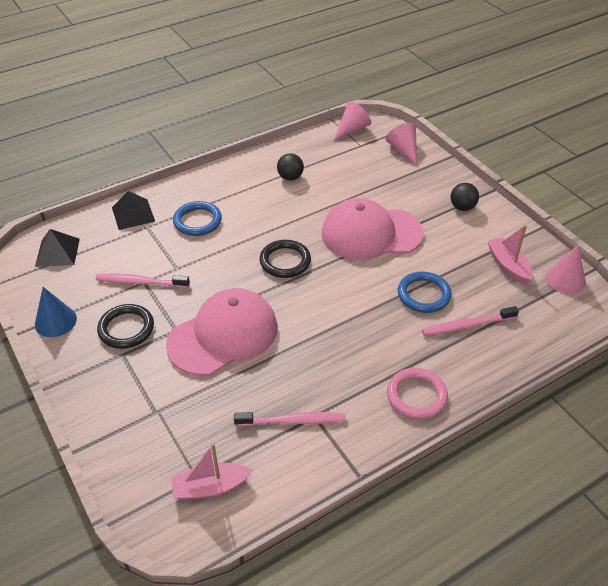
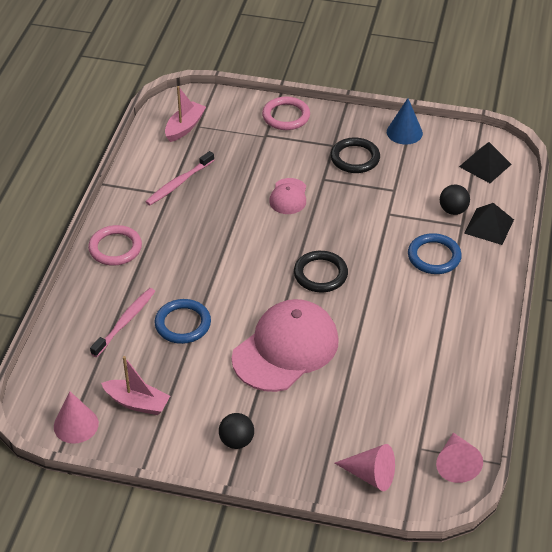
camera: 135 degrees right, 0 degrees up
pink toothbrush [96,274,190,288] -> none
pink cap [166,288,278,376] -> pink cap [269,178,306,214], size x0.48
black ball [277,153,304,180] -> black ball moved to [440,185,470,215]
none -> pink ring [262,97,310,130]

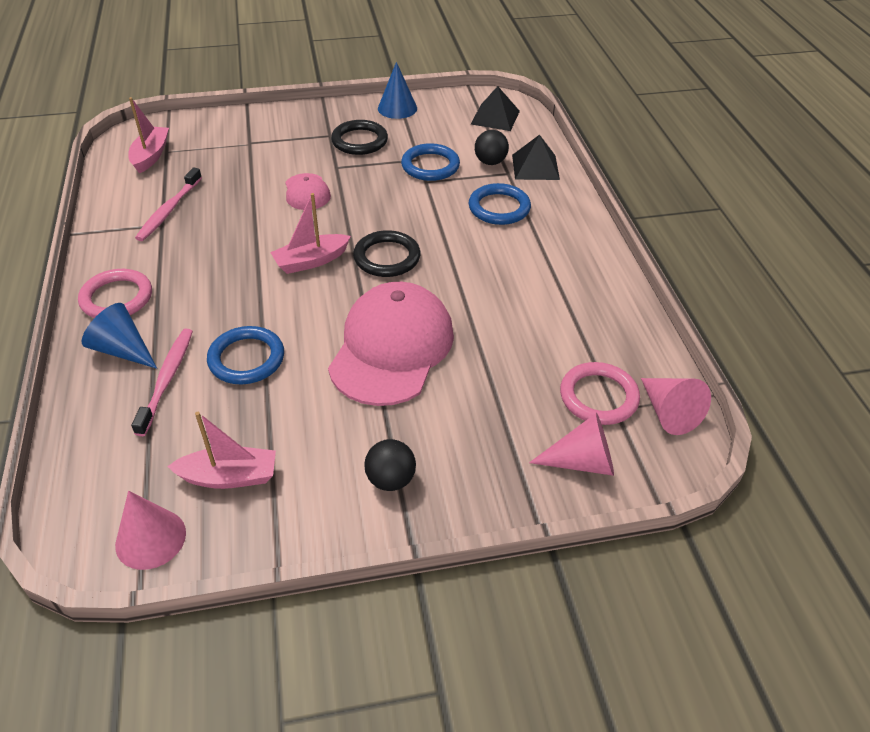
camera: 25 degrees left, 0 degrees up
pink ring [262,97,310,130] -> pink ring moved to [560,362,640,425]
none -> blue cone [82,303,157,369]
none -> pink boat [270,193,351,274]
none -> blue ring [401,143,460,181]

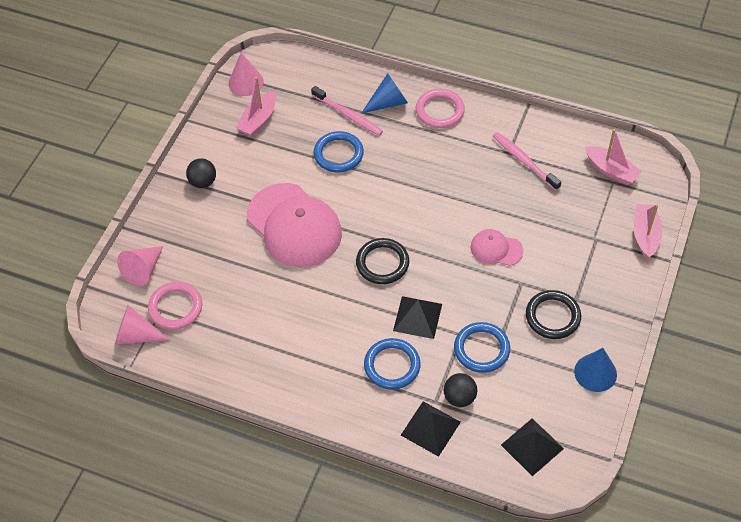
camera: 125 degrees right, 10 degrees up
pink boat [270,193,351,274] -> pink boat moved to [633,204,662,259]
none -> black pyramid [393,296,442,339]

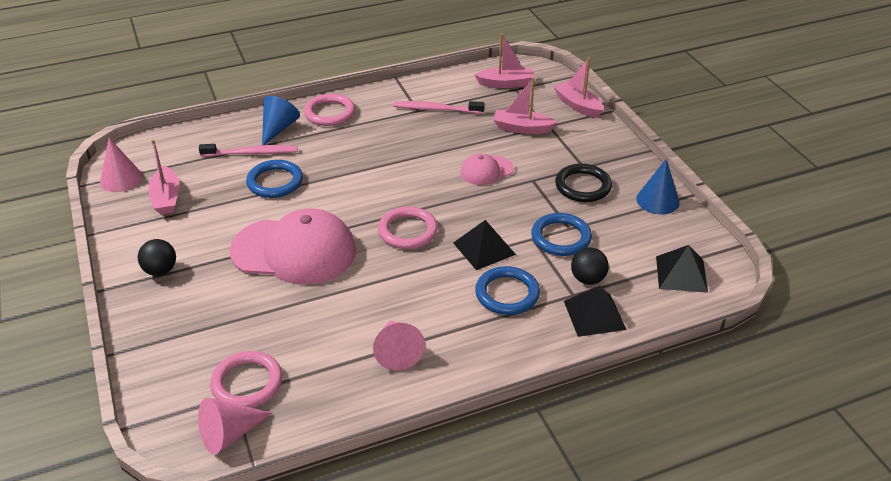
camera: 45 degrees left, 15 degrees down
pink cone [117,246,163,286] -> pink cone moved to [373,321,425,371]
black ring [356,238,409,284] -> pink ring [378,207,438,249]
none -> pink boat [494,77,557,134]

